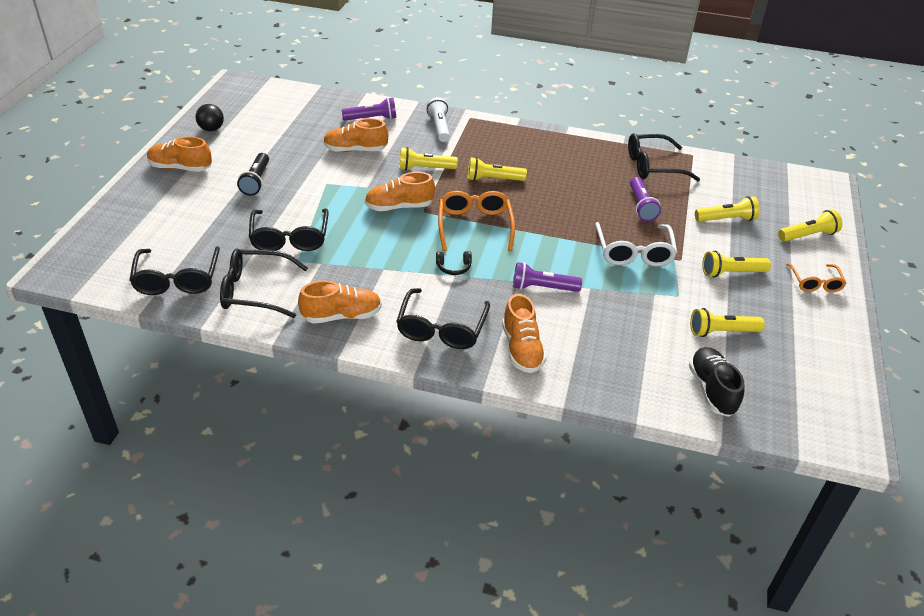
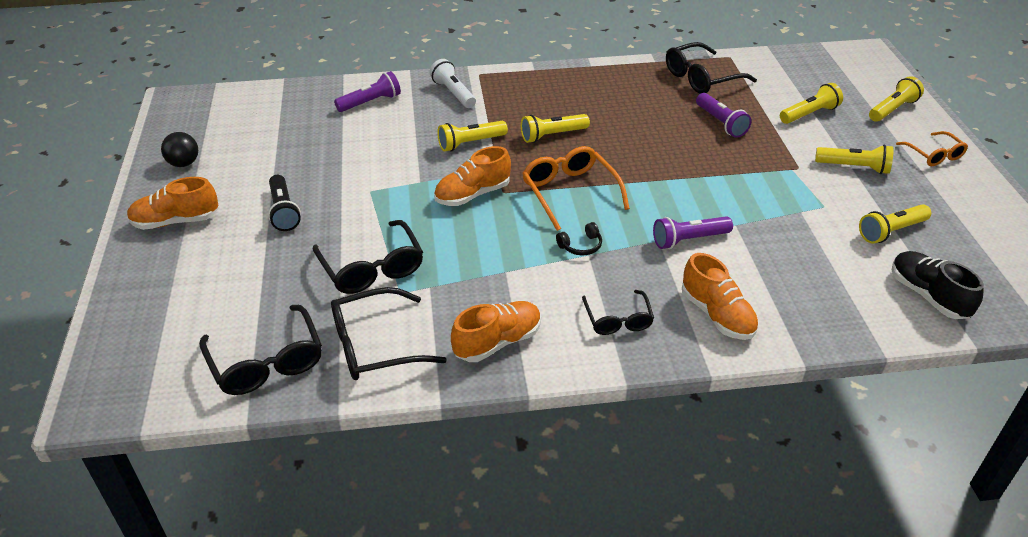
camera: 20 degrees left, 0 degrees up
orange shoe [323,118,388,152] -> none
black glasses [396,288,490,349] -> black glasses [582,290,654,335], size x0.63
white glasses [595,222,677,267] -> none
yellow flashlight [702,251,771,278] -> yellow flashlight turned 135 degrees counterclockwise [815,145,893,174]

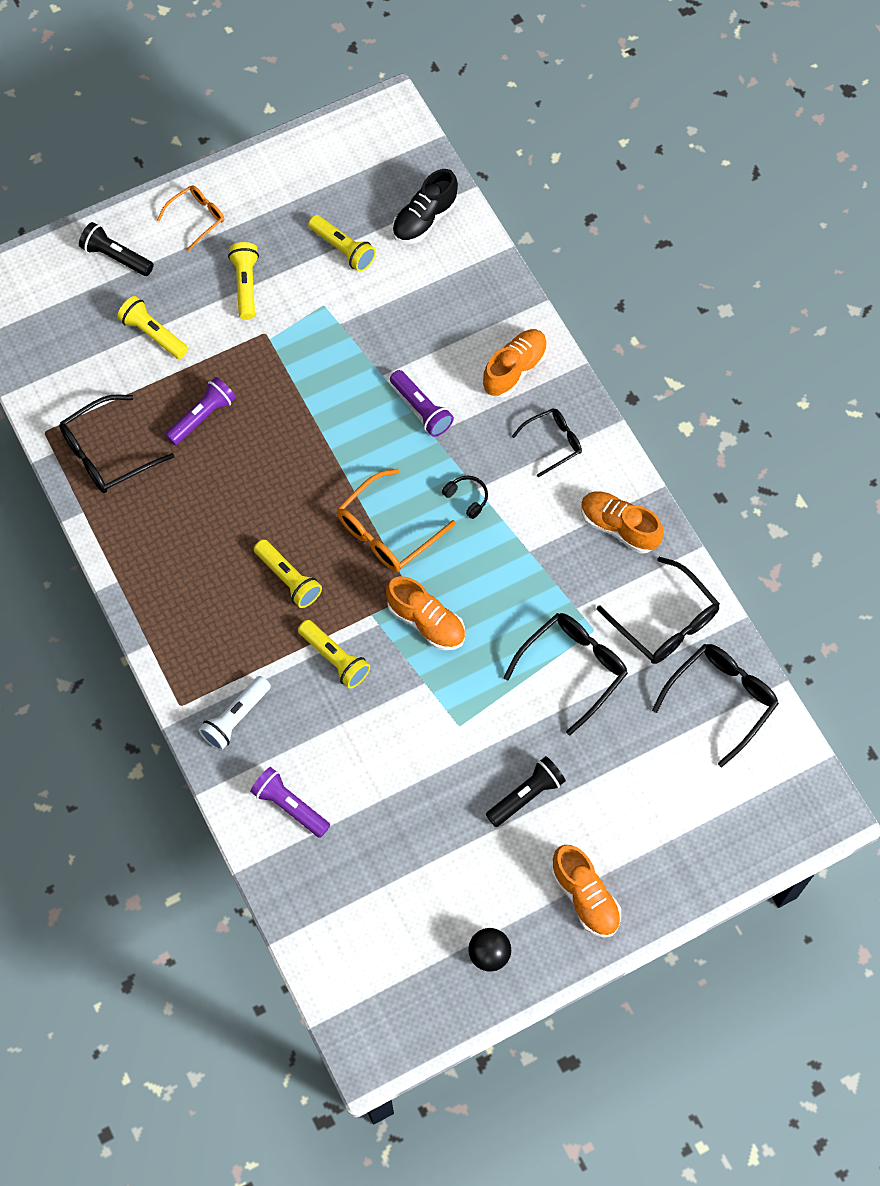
camera: 110 degrees left, 25 degrees up
black glasses [666,42,757,94] -> black glasses turned 105 degrees clockwise [59,395,174,493]
yellow flashlight [869,76,924,122] -> black flashlight [79,222,154,276]

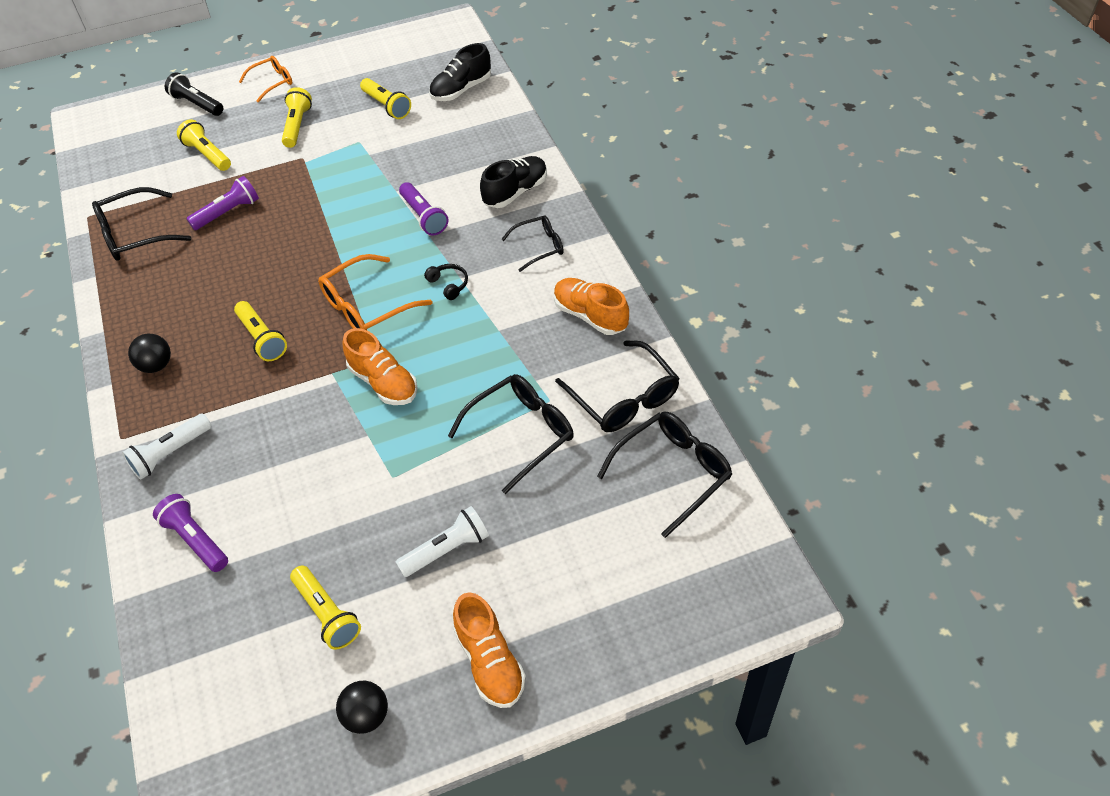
camera: 10 degrees right, 15 degrees down
yellow flashlight [298,620,370,688] -> yellow flashlight moved to [290,566,361,650]
orange shoe [483,329,548,398] -> black shoe [480,156,547,208]
black flashlight [486,756,566,827] -> white flashlight [396,506,489,577]
none -> black ball [128,333,171,373]

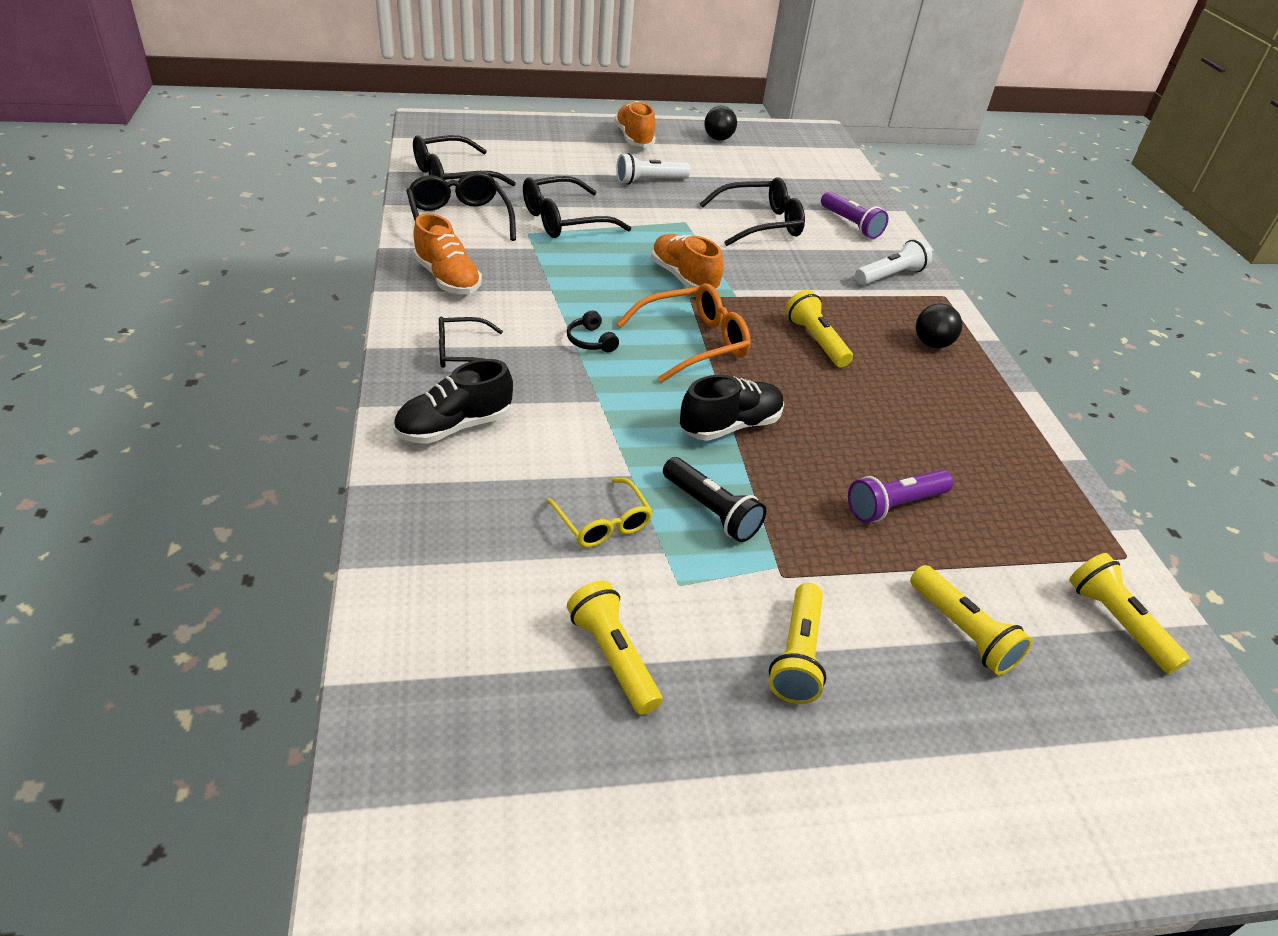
camera: 175 degrees left, 10 degrees down
black glasses [92,187,191,261] -> black glasses moved to [700,177,805,246]
black flashlight [165,72,223,116] -> black flashlight moved to [663,457,766,542]
orange glasses [239,56,292,103] -> none
yellow flashlight [290,566,361,650] -> yellow flashlight moved to [1069,553,1190,674]
purple flashlight [399,182,449,235] -> none
black shoe [429,43,491,101] -> black shoe moved to [680,375,784,441]
none -> yellow glasses [547,478,653,547]

